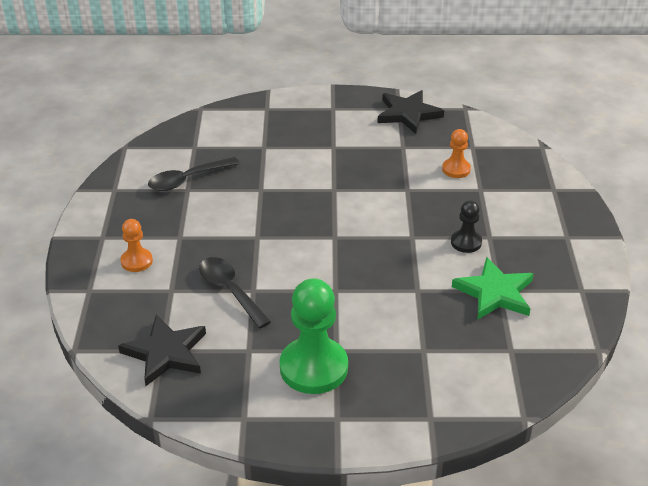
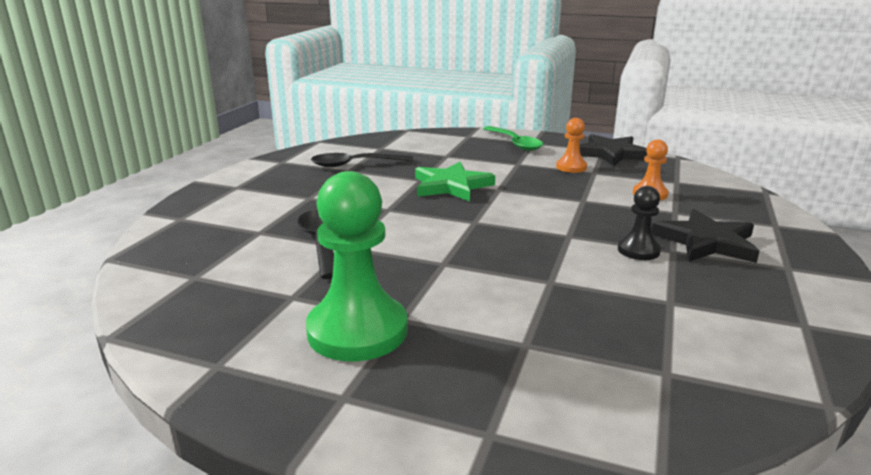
camera: 20 degrees right, 15 degrees down
black star [118,315,206,386] -> black star moved to [652,209,760,263]
orange pawn [120,219,153,272] -> orange pawn moved to [556,118,587,173]
green star [452,257,534,319] -> green star moved to [415,162,495,202]
none -> green spoon [483,126,543,151]

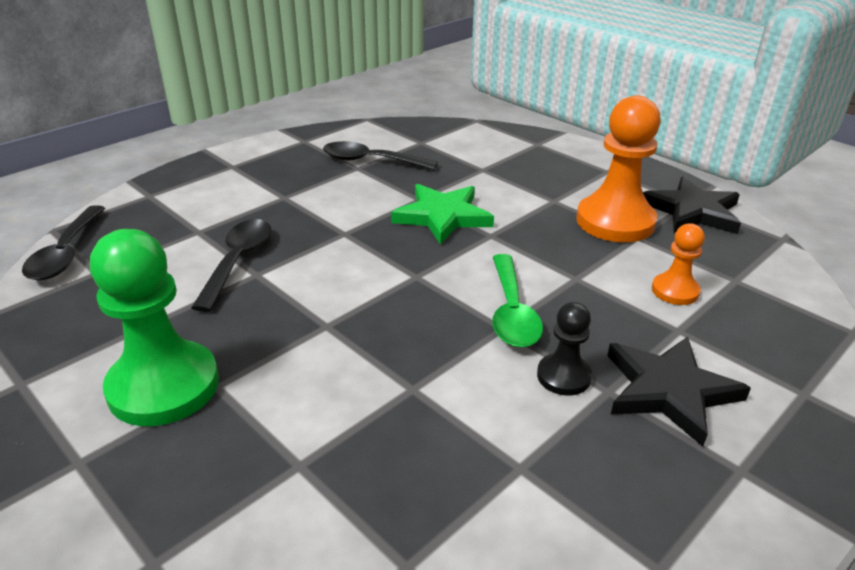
camera: 25 degrees right, 10 degrees up
green spoon [483,126,543,151] -> green spoon moved to [492,254,543,348]
orange pawn [556,118,587,173] -> orange pawn [576,95,661,242], size x1.95
none -> black spoon [22,205,105,280]

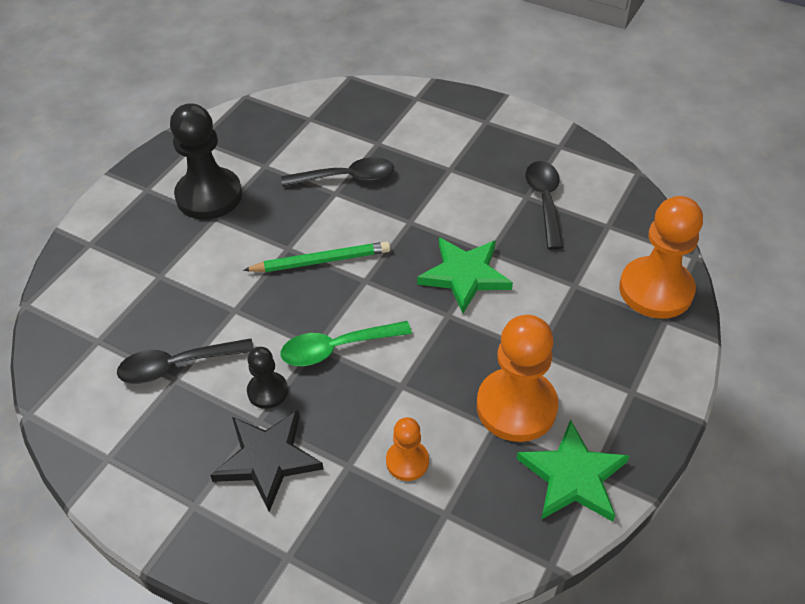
camera: 75 degrees right, 15 degrees up
black spoon [22,205,105,280] -> black spoon moved to [117,338,254,384]
green pawn [90,229,219,426] -> black pawn [170,103,242,220]
black star [643,177,741,234] -> green star [517,419,630,522]
none -> green pencil [243,241,390,272]
none -> orange pawn [619,196,703,319]

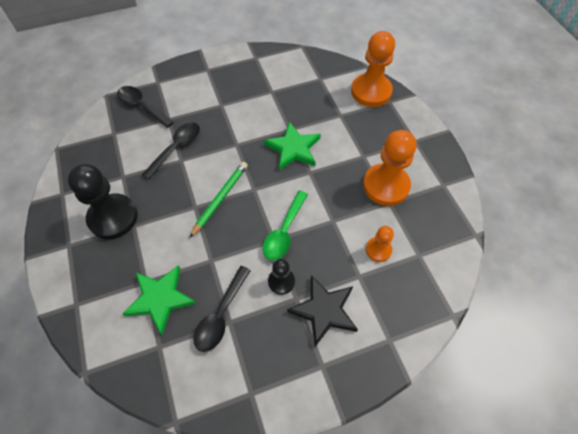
camera: 50 degrees left, 10 degrees up
green star [517,419,630,522] -> green star moved to [122,265,196,335]
black spoon [525,161,563,250] -> black spoon moved to [117,86,174,128]

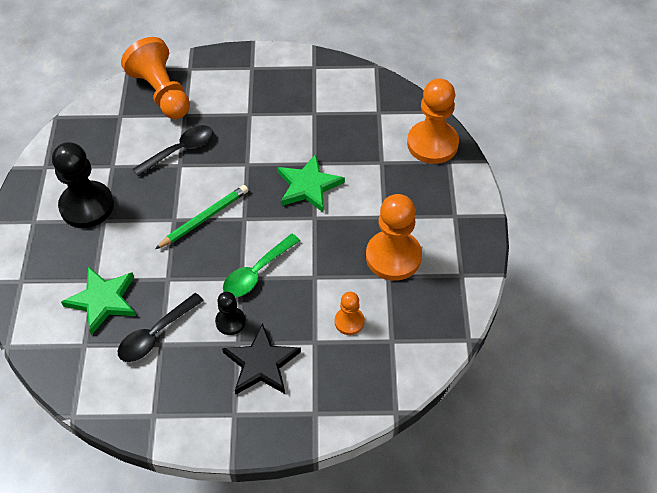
camera: 20 degrees right, 5 degrees down
black spoon [117,86,174,128] -> orange pawn [121,37,190,119]

